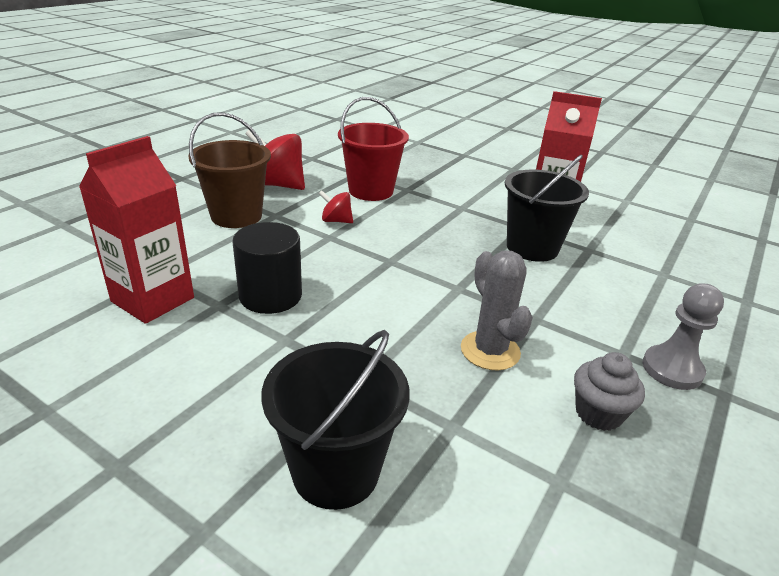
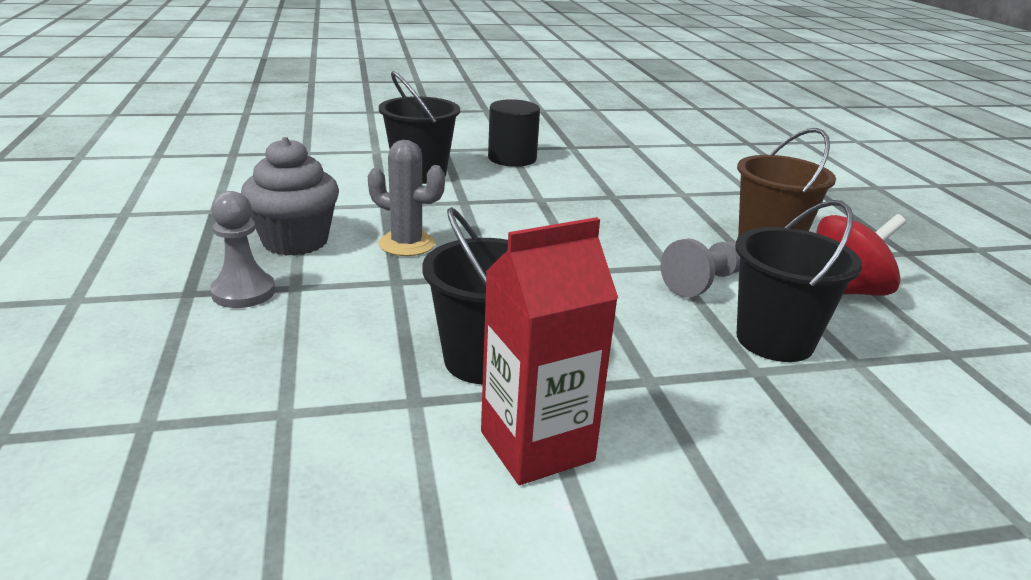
camera: 135 degrees right, 5 degrees down
red carton [79,136,194,324] -> none
black cylinder [233,222,302,314] -> black cylinder moved to [488,99,540,167]
red spinning top [318,190,353,223] -> grey pawn [660,239,740,298]
red bucket [338,97,409,201] -> black bucket [735,200,862,362]
grey cupcake [574,352,645,431] -> grey cupcake [241,137,339,256], size x1.65

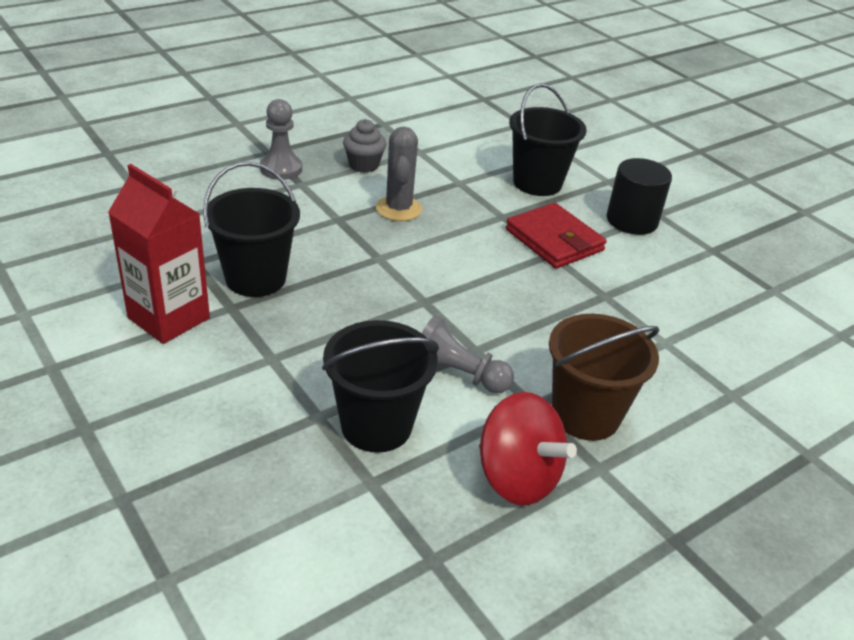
camera: 65 degrees right, 10 degrees up
grey cupcake [241,137,339,256] -> grey cupcake [343,119,386,173], size x0.61
none -> red wallet [506,203,607,269]

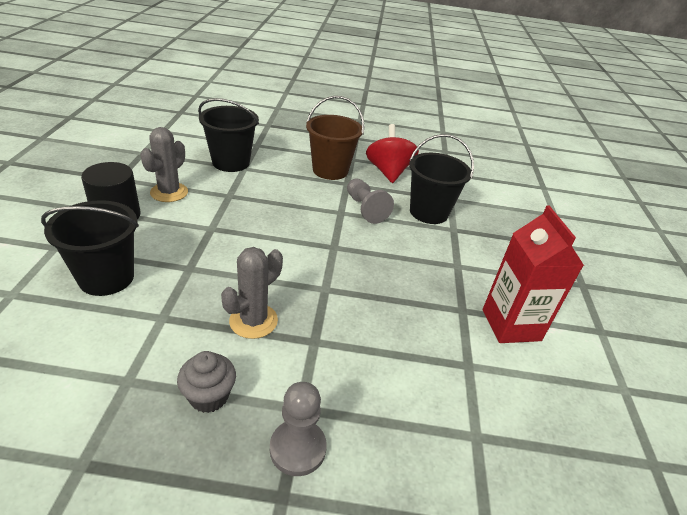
camera: 140 degrees left, 0 degrees up
black bucket [203,162,300,297] -> black bucket moved to [198,98,259,172]
red wallet [506,203,607,269] -> none
none -> grey cactus [140,127,188,202]

